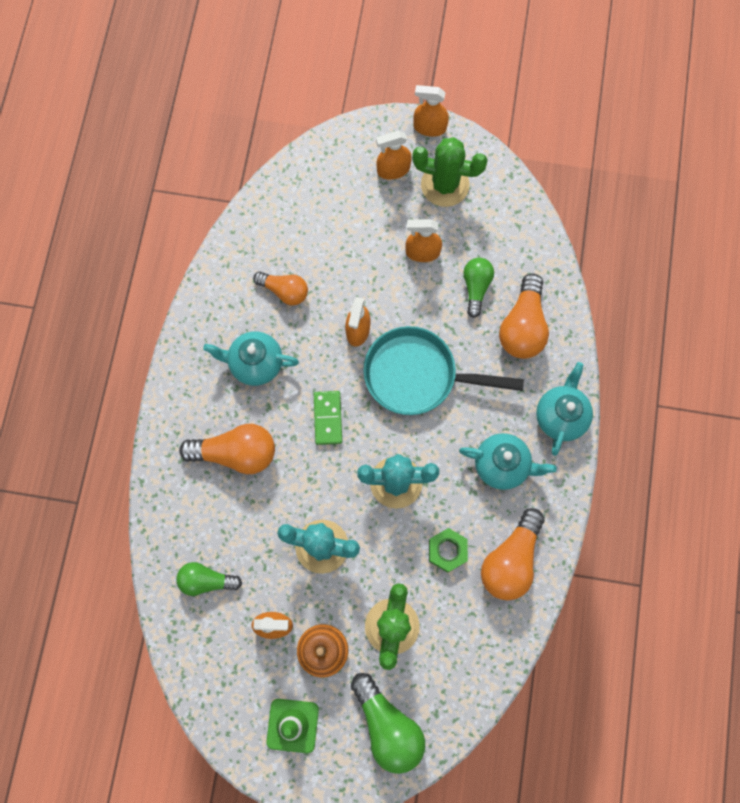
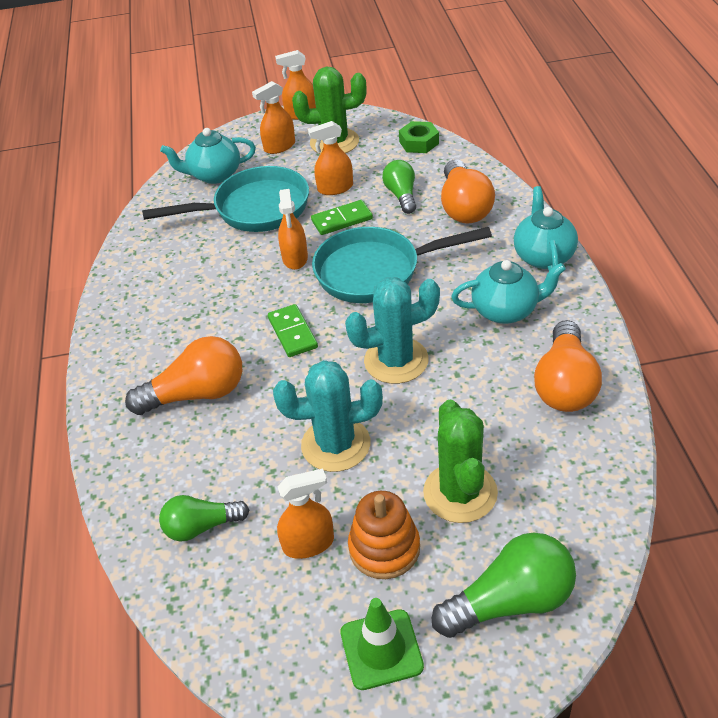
camera: 15 degrees left, 30 degrees down
turquoise teapot [203,331,299,386] -> turquoise teapot moved to [160,128,256,184]
orange light bulb [253,271,308,305] -> none
green light bulb [351,673,425,774] -> green light bulb turned 60 degrees counterclockwise [432,533,576,638]
green nut [429,528,468,573] -> green nut moved to [399,121,439,153]
none -> turquoise pan [142,166,309,232]
none -> green domino [311,200,373,235]

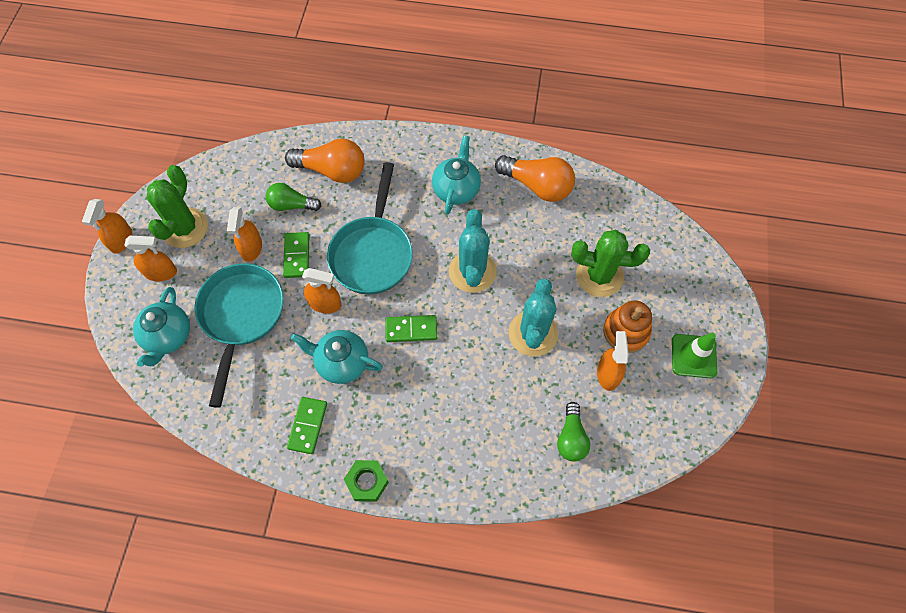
camera: 75 degrees left, 20 degrees up
orange light bulb [125,336,242,415] -> none
orange spray bottle [252,81,295,154] -> orange spray bottle turned 75 degrees counterclockwise [124,236,177,282]
green nut [399,121,439,153] -> green nut moved to [344,460,389,502]
green light bulb [432,533,576,638] -> none
turquoise teapot [514,186,578,271] -> turquoise teapot moved to [291,330,383,384]
none -> green domino [287,397,327,454]

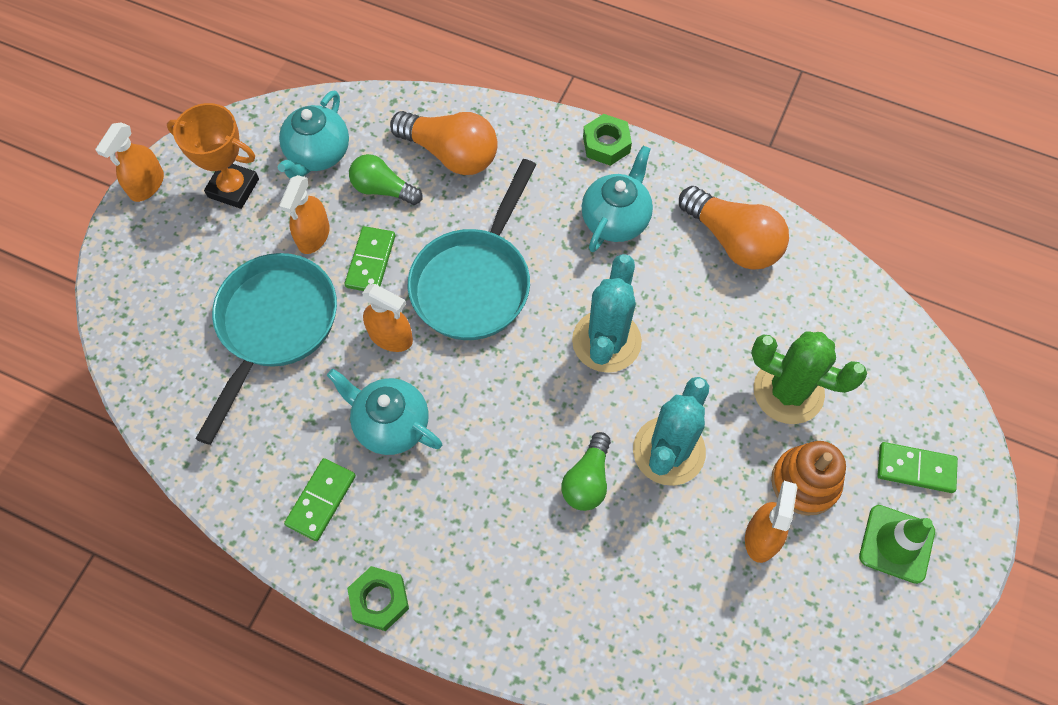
camera: 15 degrees right, 0 degrees up
orange spray bottle [124,236,177,282] -> none
turquoise teapot [133,287,190,367] -> turquoise teapot moved to [278,90,349,179]
green cactus [147,165,208,248] -> orange trophy [167,103,259,209]
green domino [385,315,437,342] -> green domino moved to [877,442,958,493]
green light bulb [557,402,590,461] -> green light bulb moved to [562,432,611,511]
none -> green nut [583,114,632,166]

